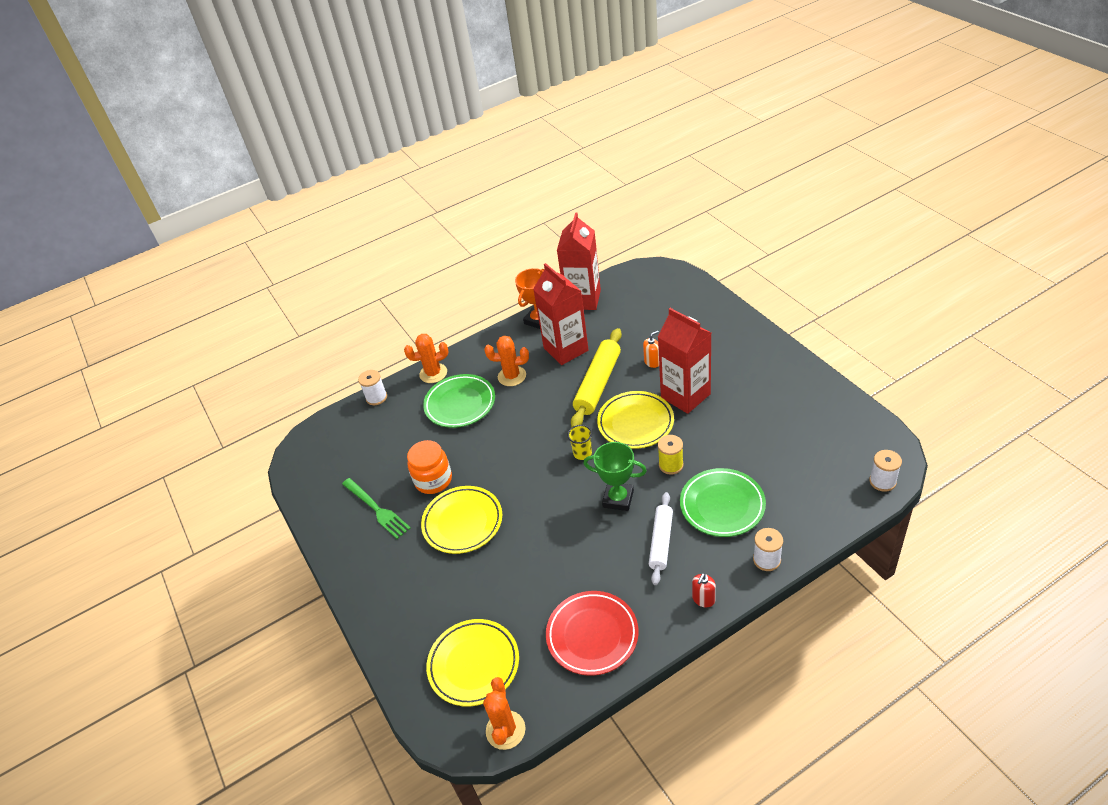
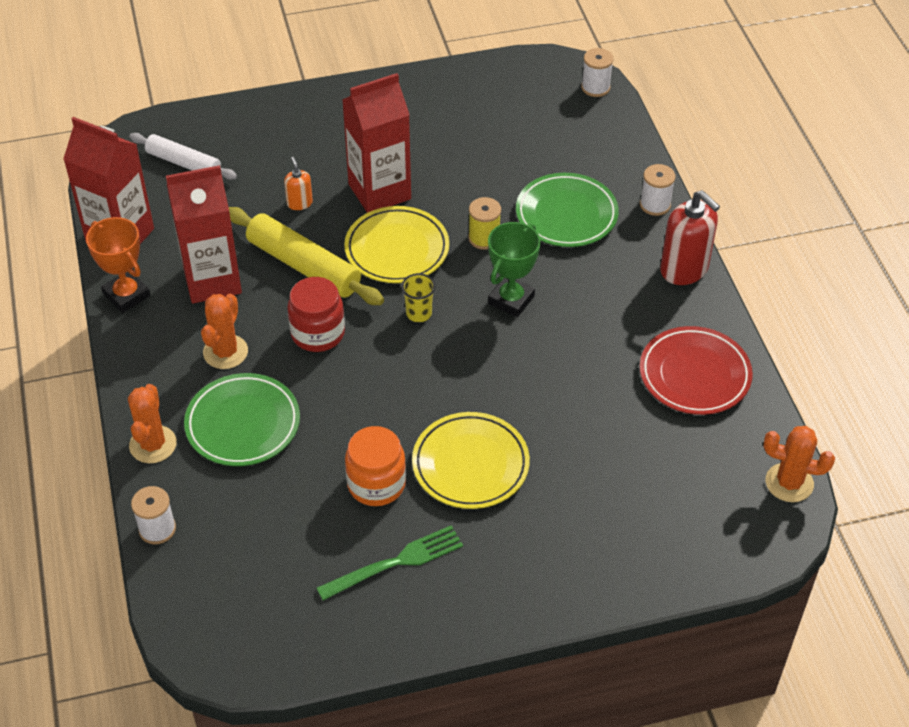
camera: 80 degrees left, 5 degrees up
yellow plate [426,619,519,706] -> none
white rolling pin [649,492,673,585] -> white rolling pin moved to [129,133,237,180]
red soap dispenser [692,573,716,607] -> red soap dispenser [660,190,720,285], size x1.99
none -> red jar [287,277,345,352]

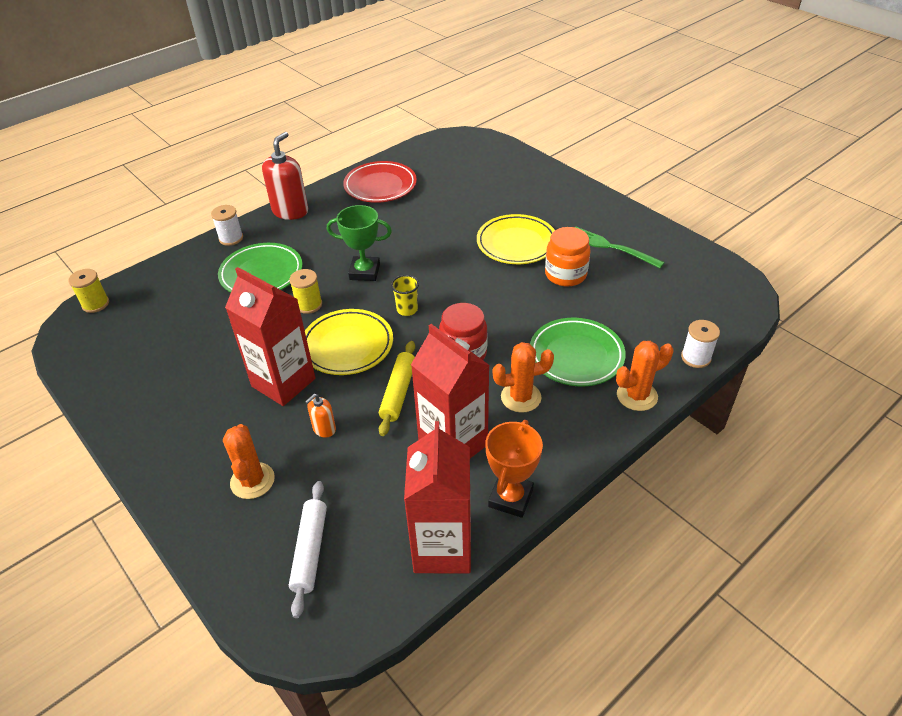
camera: 115 degrees left, 5 degrees down
yellow rolling pin [229,207,384,305] -> yellow rolling pin [379,341,415,436], size x0.66
white spool [581,48,613,97] -> yellow spool [68,269,109,313]
orange cactus [763,426,835,502] -> orange cactus moved to [223,424,275,499]

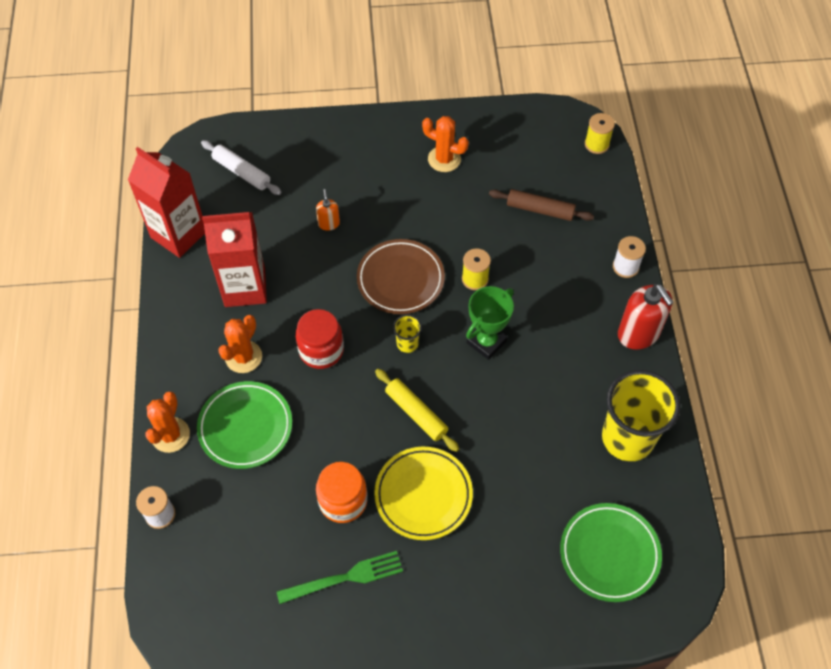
camera: 125 degrees right, 15 degrees up
green plate [218,243,303,292] -> green plate moved to [560,503,662,602]
orange cactus [223,424,275,499] -> orange cactus moved to [422,116,469,172]
red carton [225,267,315,406] -> none
yellow plate [305,309,393,375] -> brown plate [357,239,445,314]
red plate [343,161,417,203] -> yellow cup [602,370,680,461]
yellow rolling pin [379,341,415,436] -> yellow rolling pin moved to [375,369,459,452]
orange trophy [485,420,543,518] -> none
none -> brown rolling pin [489,189,594,221]

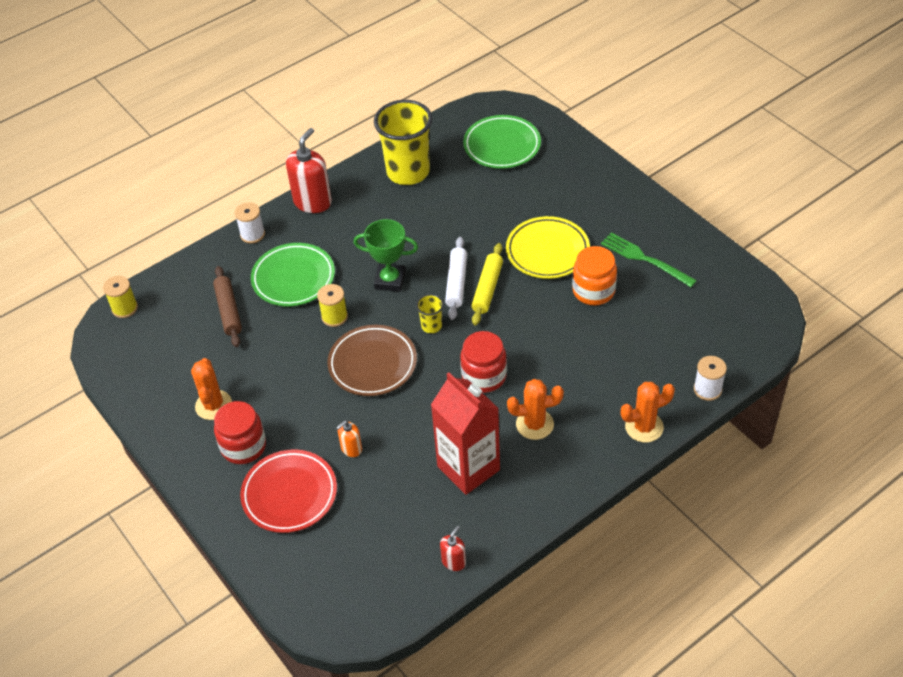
camera: 120 degrees left, 10 degrees down
red carton [128,147,205,258] -> red soap dispenser [440,526,466,571]
green plate [197,381,292,469] -> green plate moved to [251,243,335,306]
white rolling pin [201,140,281,195] -> white rolling pin moved to [445,237,467,320]
none -> red jar [214,401,266,464]
none -> red plate [240,449,337,533]

